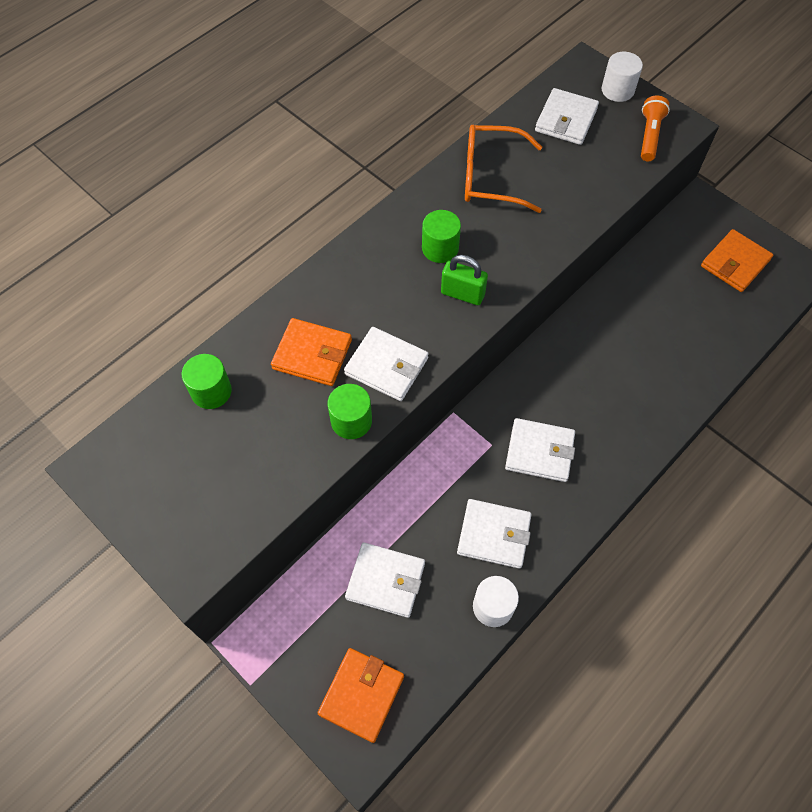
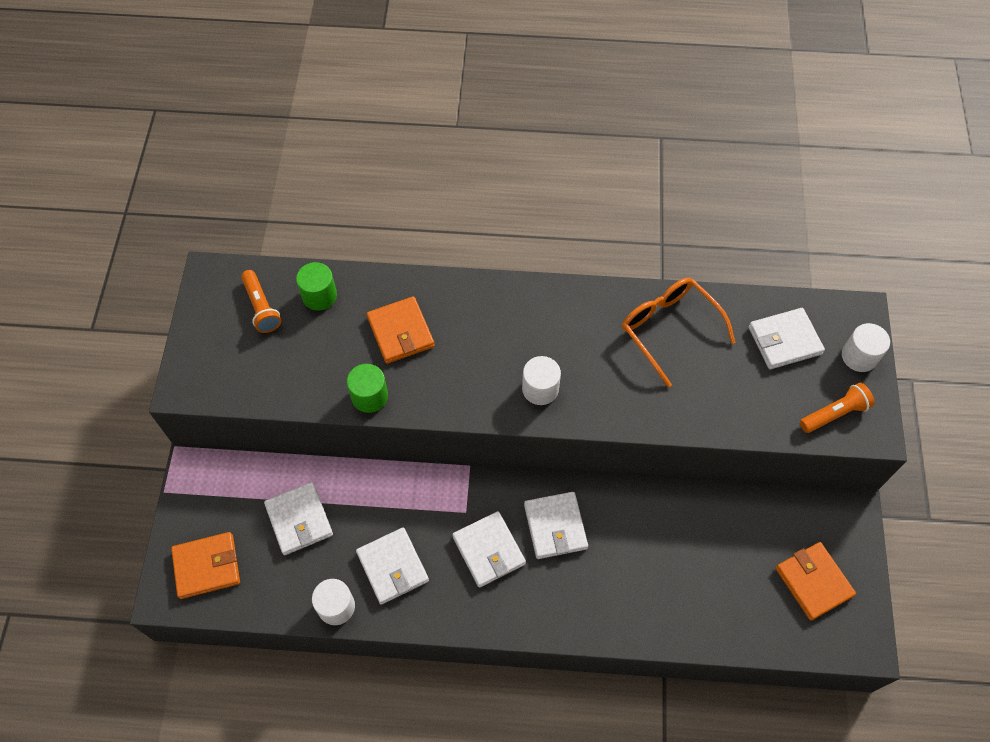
camera: 50 degrees right, 0 degrees up
white wallet [344,327,429,401] -> white wallet moved to [524,492,588,559]
green cylinder [422,210,461,263] -> none
green padlock [441,255,488,305] -> white cylinder [522,356,561,405]
orange wallet [701,229,773,292] -> orange wallet turned 60 degrees clockwise [776,542,856,620]
none -> orange flashlight [241,270,281,333]

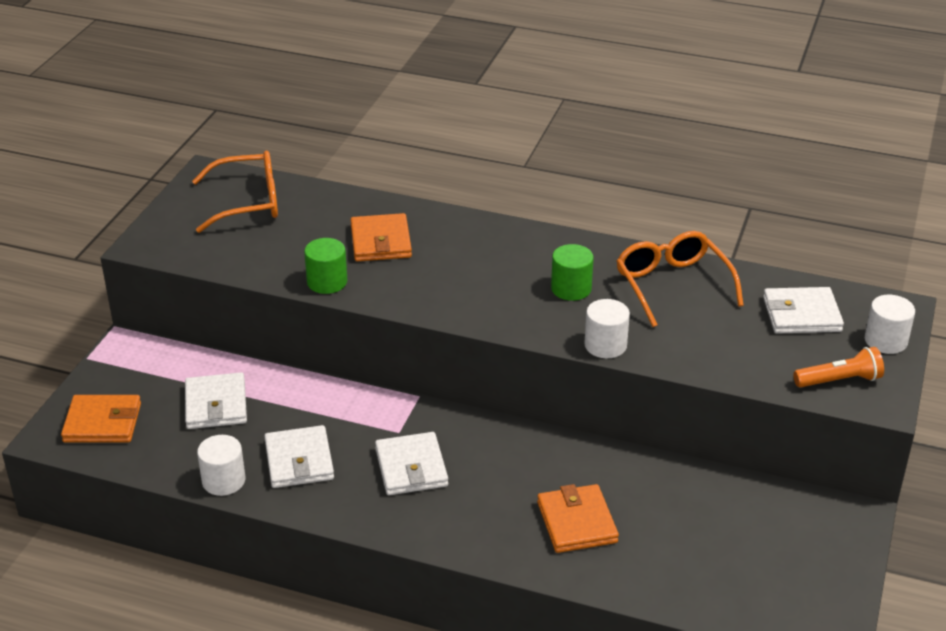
camera: 15 degrees right, 25 degrees down
orange flashlight [241,270,281,333] -> orange glasses [192,151,278,233]
green cylinder [296,262,337,311] -> green cylinder moved to [551,244,594,301]
white cylinder [522,356,561,405] -> white cylinder moved to [584,299,630,358]
white wallet [524,492,588,559] -> none
orange wallet [776,542,856,620] -> orange wallet moved to [537,484,619,553]

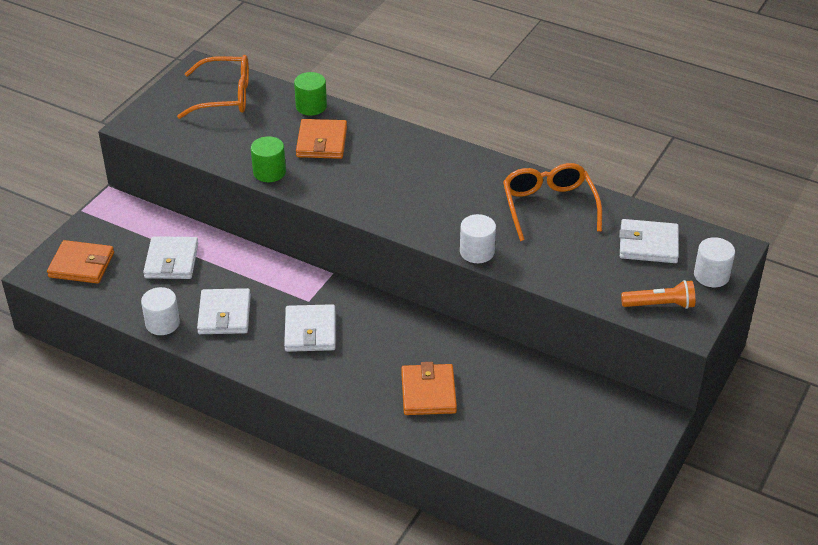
camera: 10 degrees right, 5 degrees up
green cylinder [551,244,594,301] -> green cylinder moved to [294,72,327,116]

